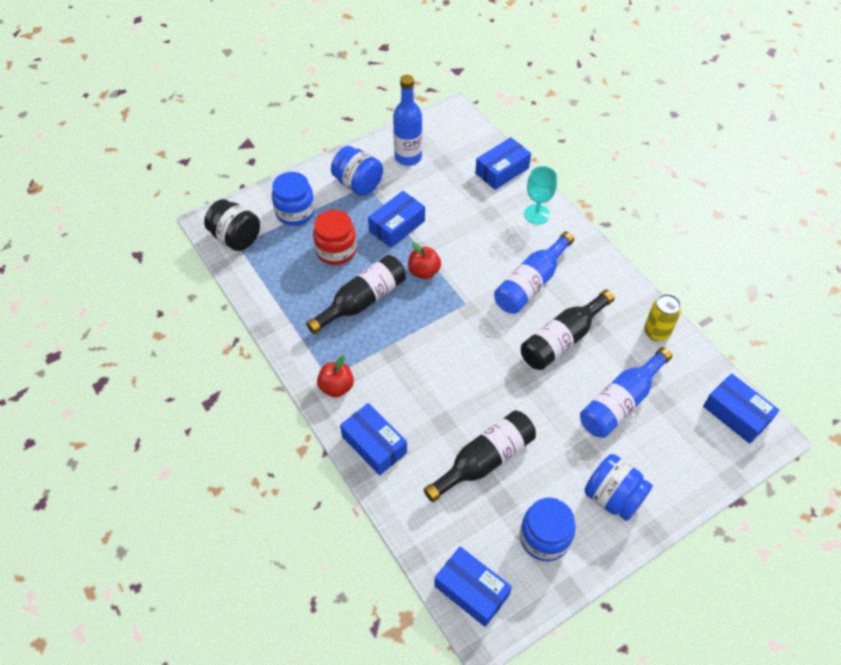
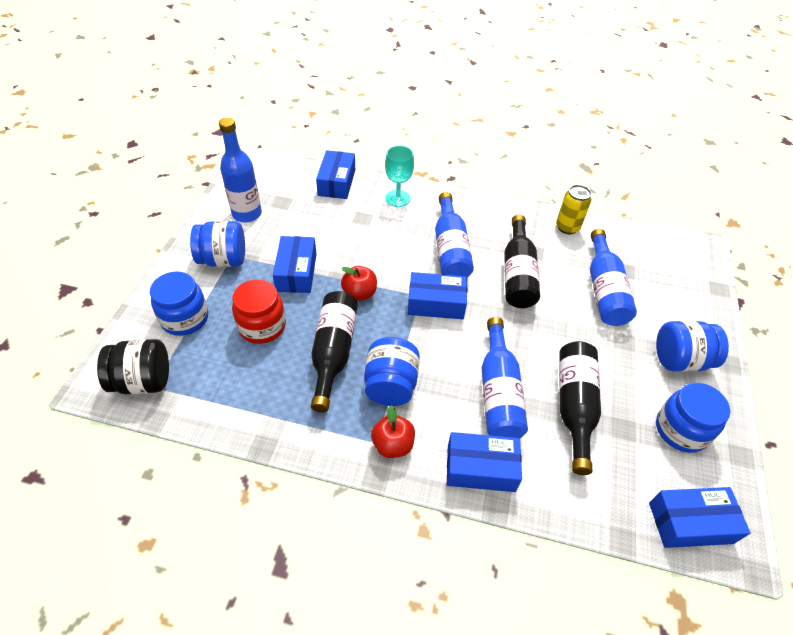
camera: 45 degrees left, 5 degrees down
blue box [703,373,779,444] -> blue box moved to [408,272,467,319]
none -> blue jar [364,337,420,406]
none -> blue bottle [482,317,528,438]

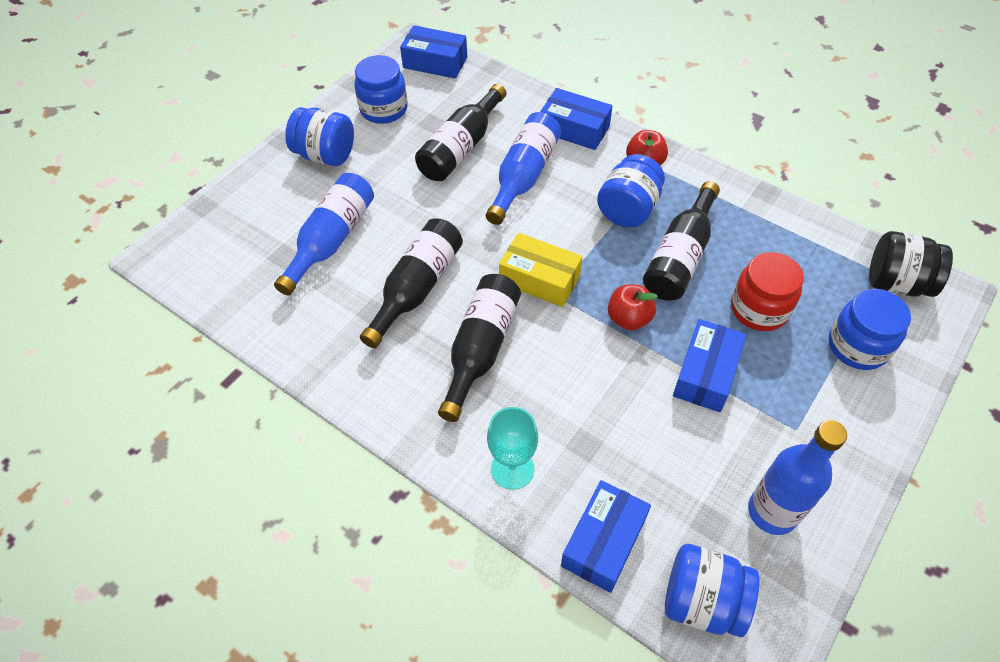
camera: 155 degrees left, 5 degrees up
blue jar [190,221,245,267] -> blue jar moved to [665,544,759,637]
blue box [408,272,467,319] -> yellow box [499,233,582,307]
blue bottle [435,192,474,277] -> black bottle [438,274,521,422]
yellow can [556,185,591,234] -> none

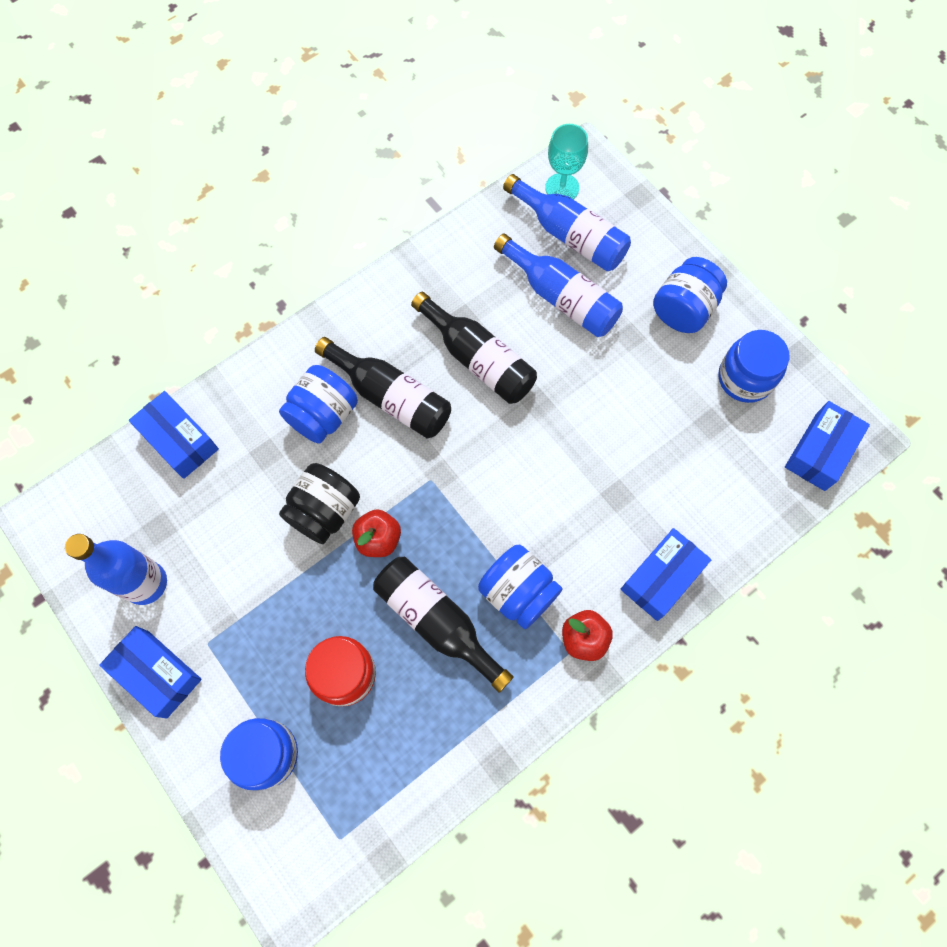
camera: 105 degrees right, 15 degrees up
black bottle [415,84,506,181] -> none
blue bottle [486,112,561,225] -> blue bottle moved to [503,174,631,271]
turquoise goblet [487,407,538,490] -> turquoise goblet moved to [545,124,588,199]
yellow box [499,233,582,307] -> none
blue jar [665,544,759,637] -> blue jar moved to [279,365,358,444]
blue box [673,319,746,412] -> blue box moved to [99,626,202,719]
black jar [869,231,953,297] -> black jar moved to [279,463,360,544]

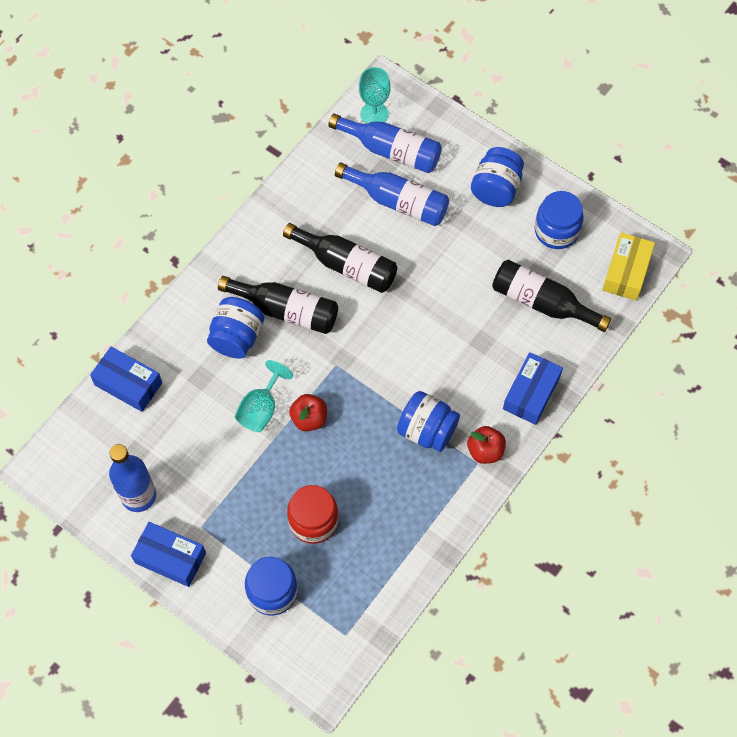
camera: 15 degrees left, 5 degrees down
black jar [279,463,360,544] -> turquoise goblet [234,360,293,432]
black bottle [373,557,513,693] -> black bottle moved to [492,260,611,332]
blue box [785,401,870,491] -> yellow box [602,232,655,301]

